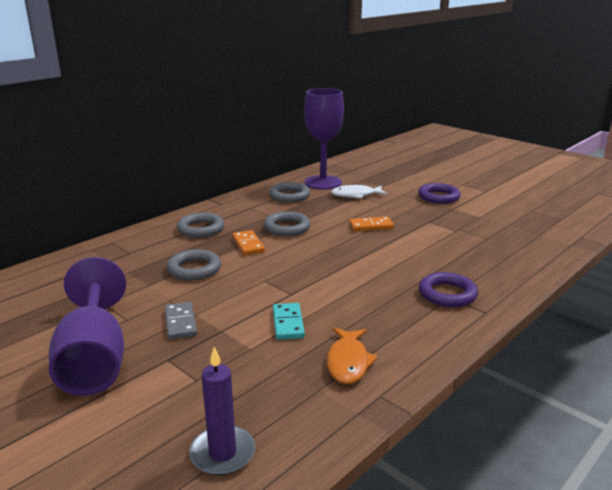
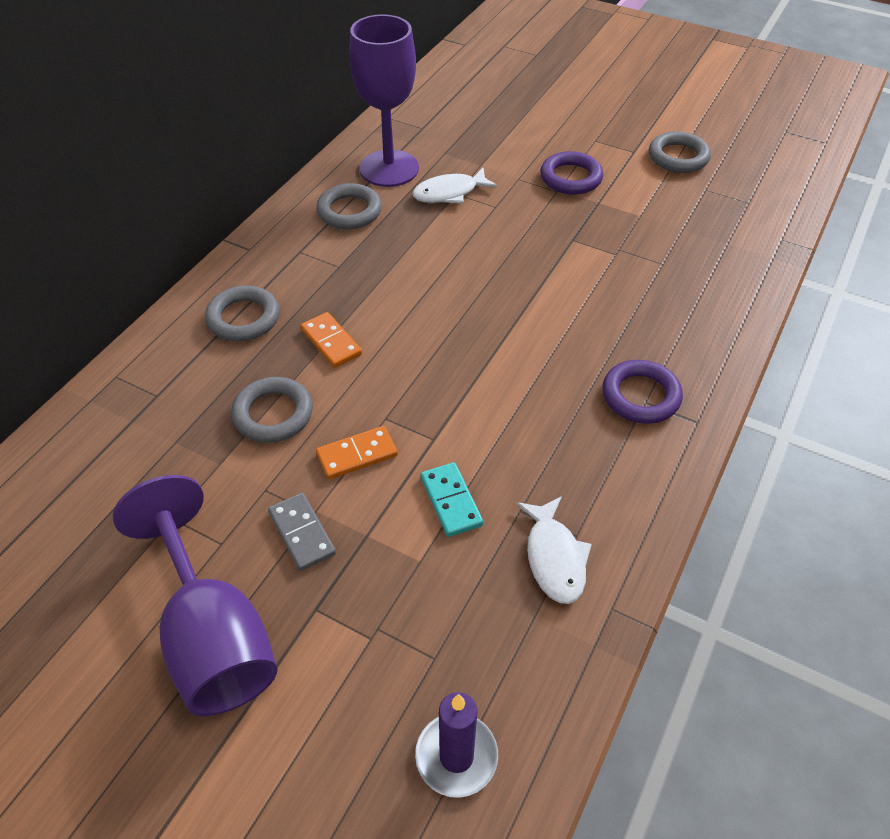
camera: 15 degrees left, 25 degrees up
grey ring [264,211,311,236] -> grey ring moved to [649,131,711,173]
orange fish [327,327,378,384] -> white fish [516,496,592,604]
orange domino [349,217,394,231] -> orange domino moved to [316,426,398,480]

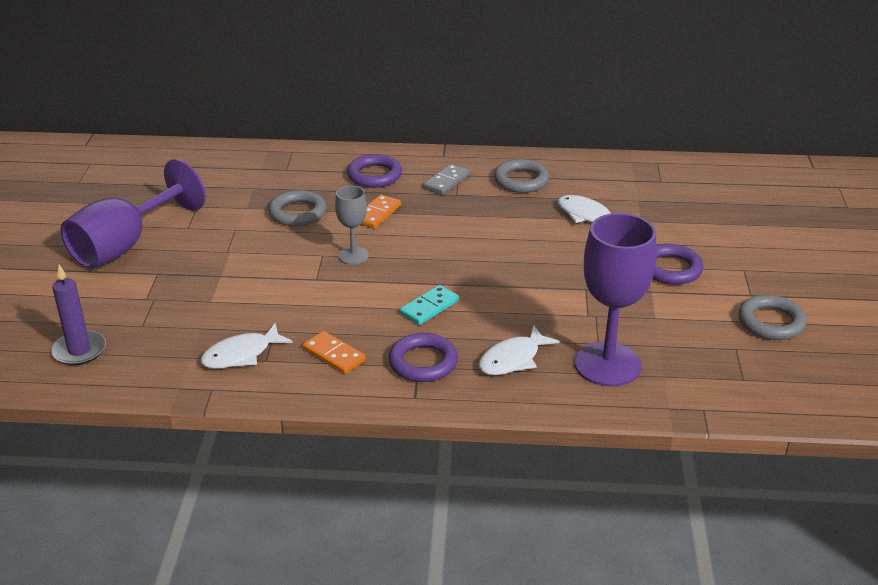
camera: 65 degrees right, 15 degrees down
grey ring [205,286,279,341] -> purple ring [347,154,402,188]
grey domino [268,493,336,571] -> grey domino moved to [423,164,470,195]
orange domino [316,426,398,480] -> orange domino moved to [303,331,366,374]
purple goblet [349,14,419,187] -> purple goblet moved to [575,213,656,387]
turquoise domino [421,462,483,537] -> turquoise domino moved to [400,285,459,325]
none -> grey goblet [335,186,369,265]
none -> white fish [479,325,560,375]

